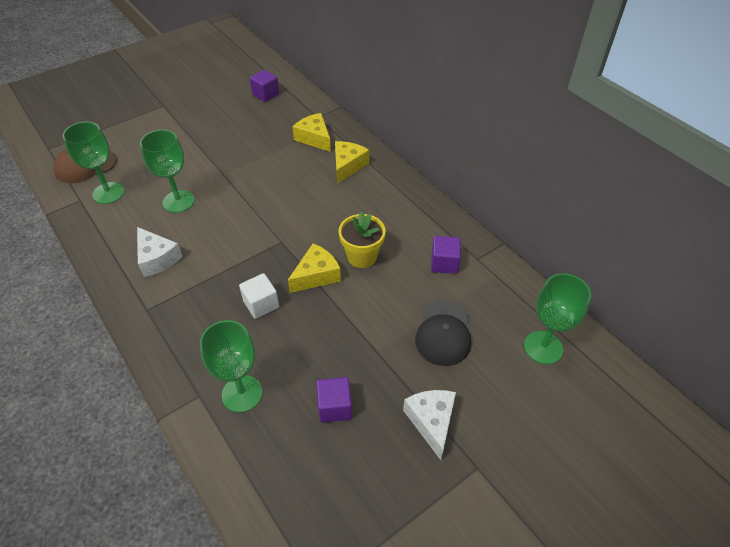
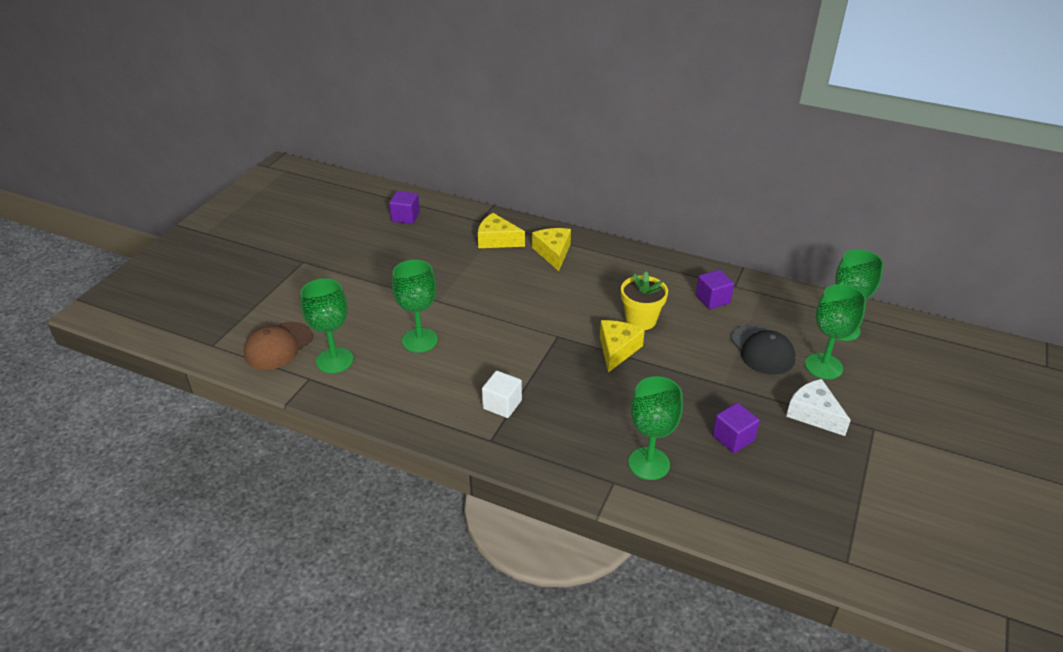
camera: 30 degrees left, 10 degrees down
white cheese [137,227,183,277] -> none
white cube [239,273,279,319] -> white cube moved to [482,371,522,418]
none -> green goblet [805,284,866,379]

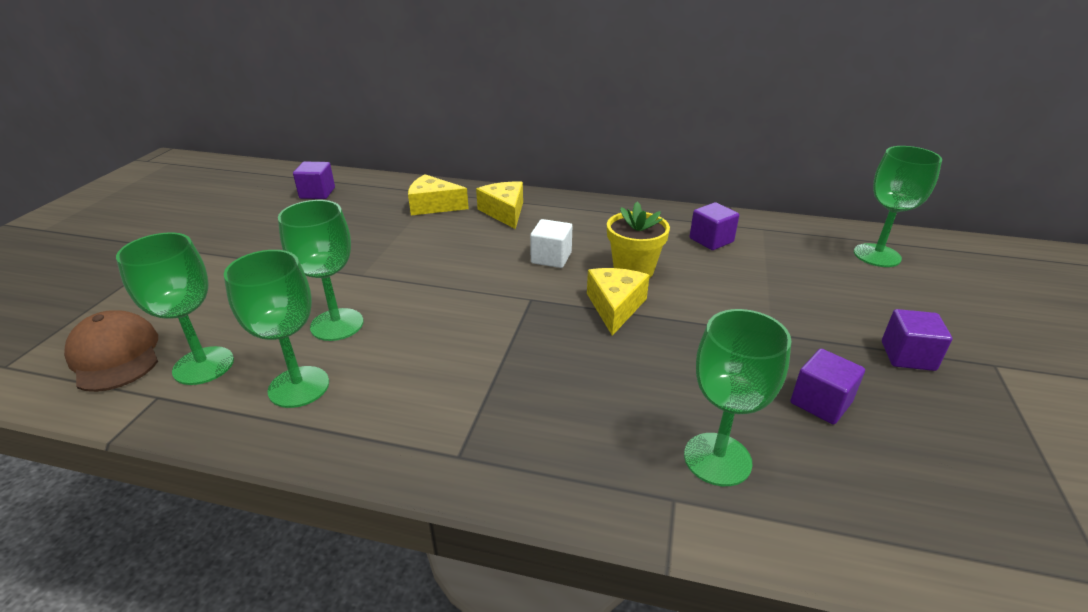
camera: 10 degrees left, 5 degrees down
brown cap [244,322,313,370] -> brown cap turned 120 degrees clockwise [64,310,158,392]
white cube [482,371,522,418] -> white cube moved to [530,219,572,268]
black cap [731,325,796,375] -> none
white cheese [786,379,851,436] -> purple cube [882,309,953,371]
green goblet [805,284,866,379] -> green goblet moved to [224,250,329,408]

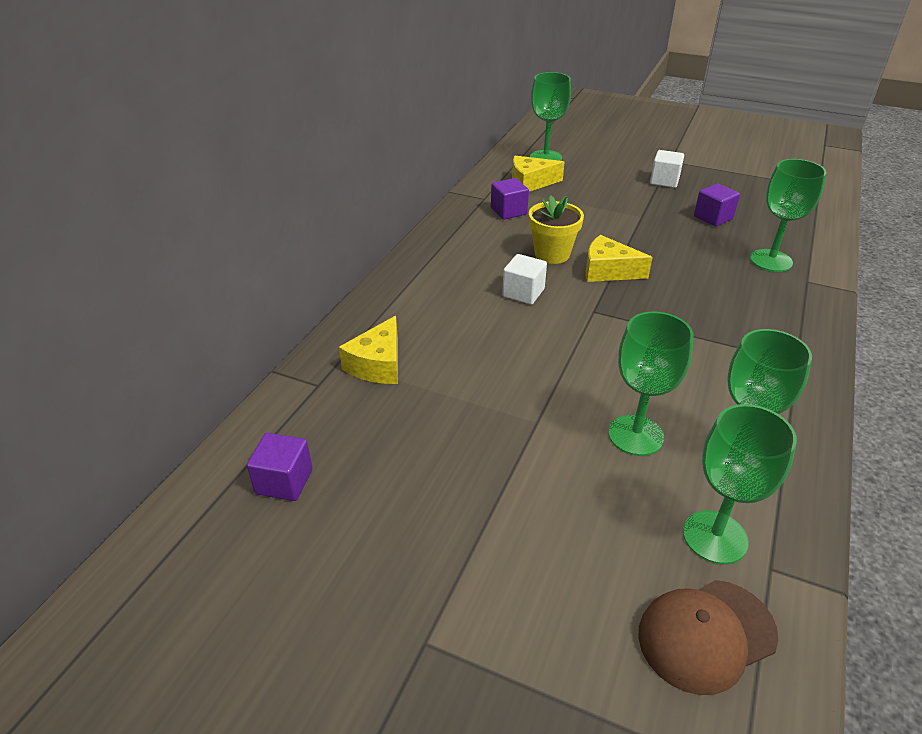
camera: 80 degrees left, 5 degrees up
yellow cheese [476,182,523,229] -> yellow cheese moved to [512,156,565,191]
purple cube [882,309,953,371] -> white cube [650,150,684,188]

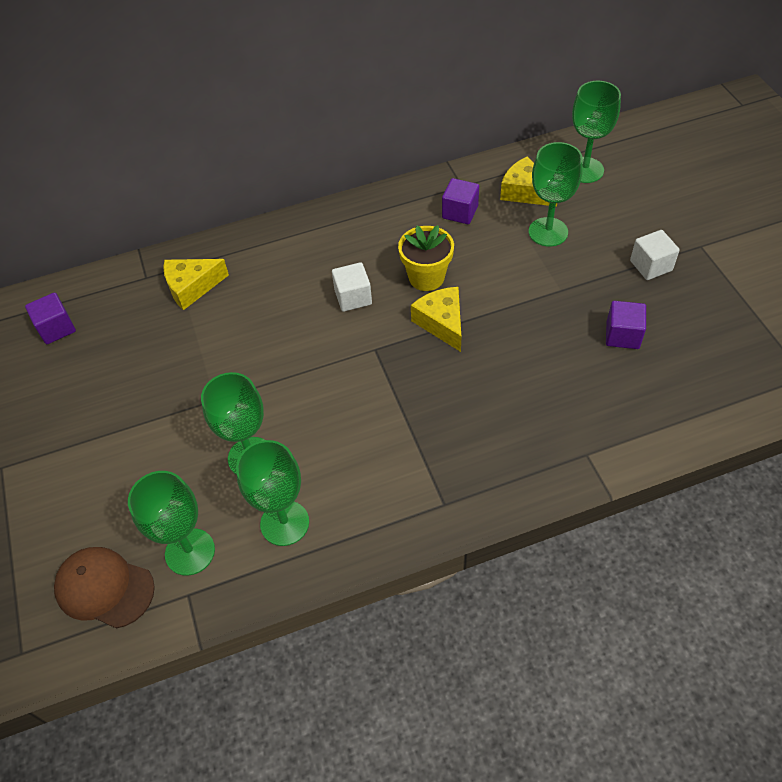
camera: 50 degrees right, 15 degrees up
green goblet [750,159,826,272] -> green goblet moved to [529,142,583,247]

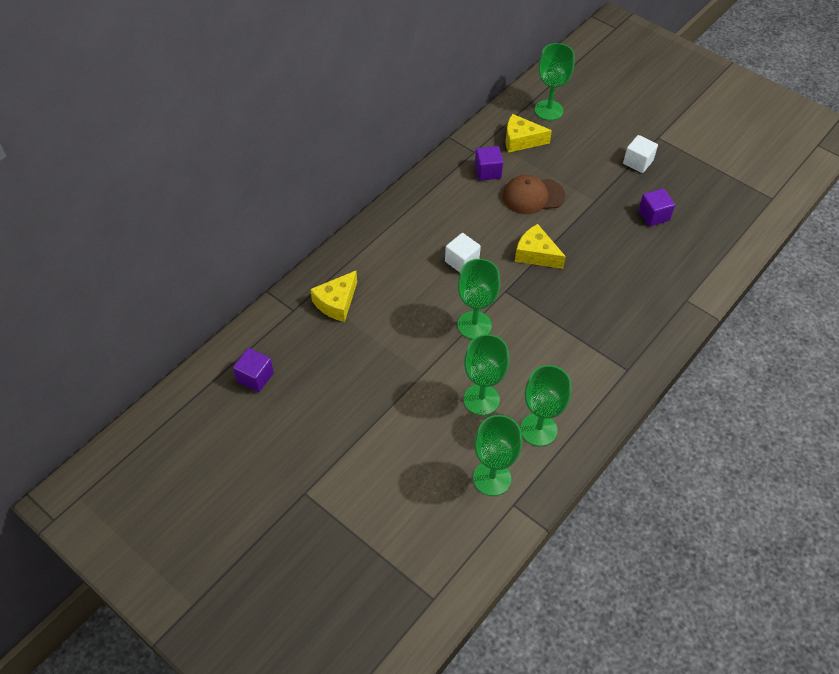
camera: 35 degrees left, 0 degrees up
brown cap [54,547,155,629] -> brown cap moved to [503,175,565,214]
yellow flower pot [398,225,454,291] -> none
green goblet [529,142,583,247] -> green goblet moved to [458,259,500,339]

